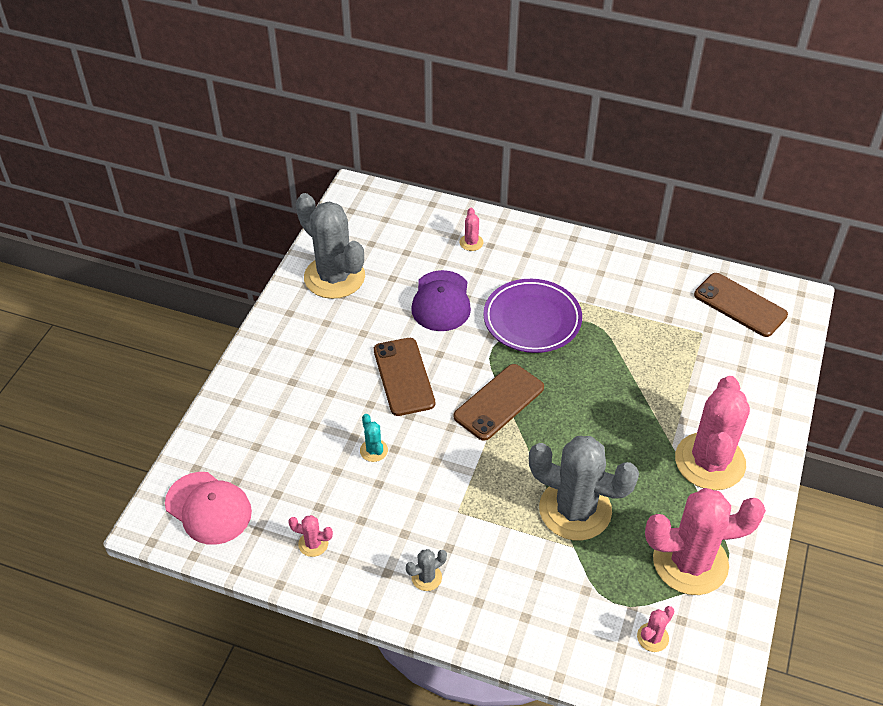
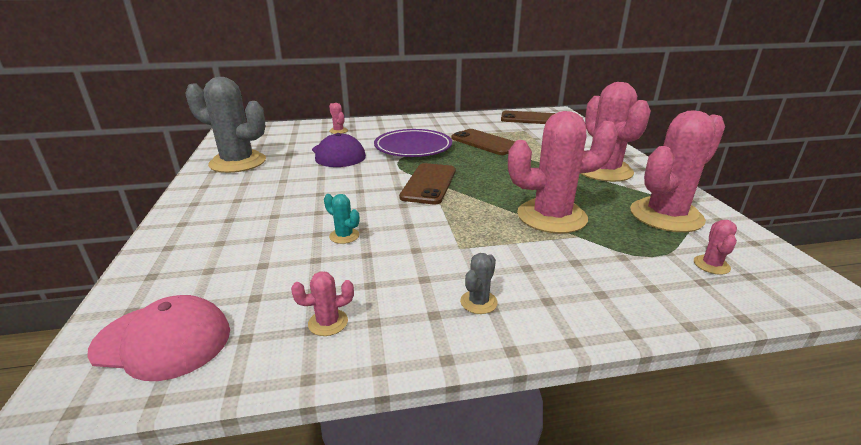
camera: 30 degrees left, 20 degrees down
brown phone [374,338,435,416] -> brown phone moved to [451,129,515,155]
grey cactus [529,436,639,541] -> pink cactus [508,111,618,233]

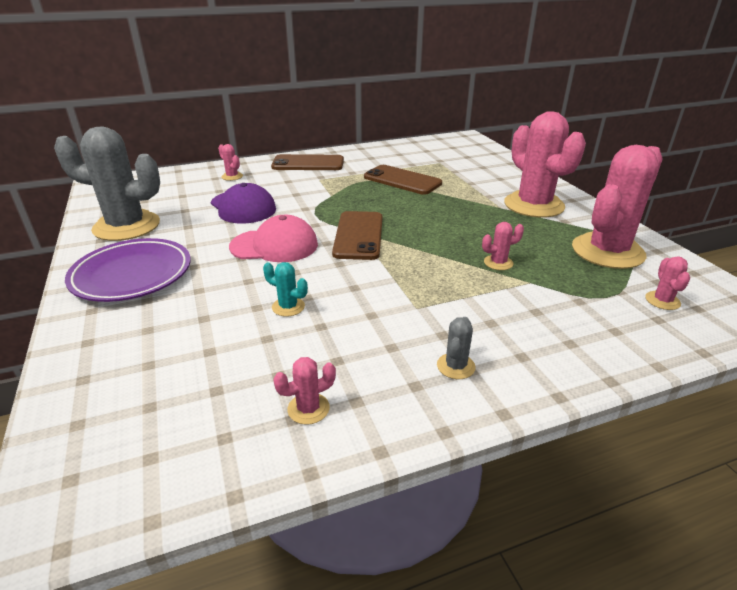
camera: 10 degrees left, 5 degrees up
pink cap [87,295,230,381] -> pink cap moved to [229,215,318,262]
purple plate [374,129,452,157] -> purple plate moved to [65,238,191,302]
brown phone [501,111,556,124] -> brown phone moved to [271,154,344,170]
pink cactus [508,111,618,233] -> pink cactus [482,222,524,270], size x0.40

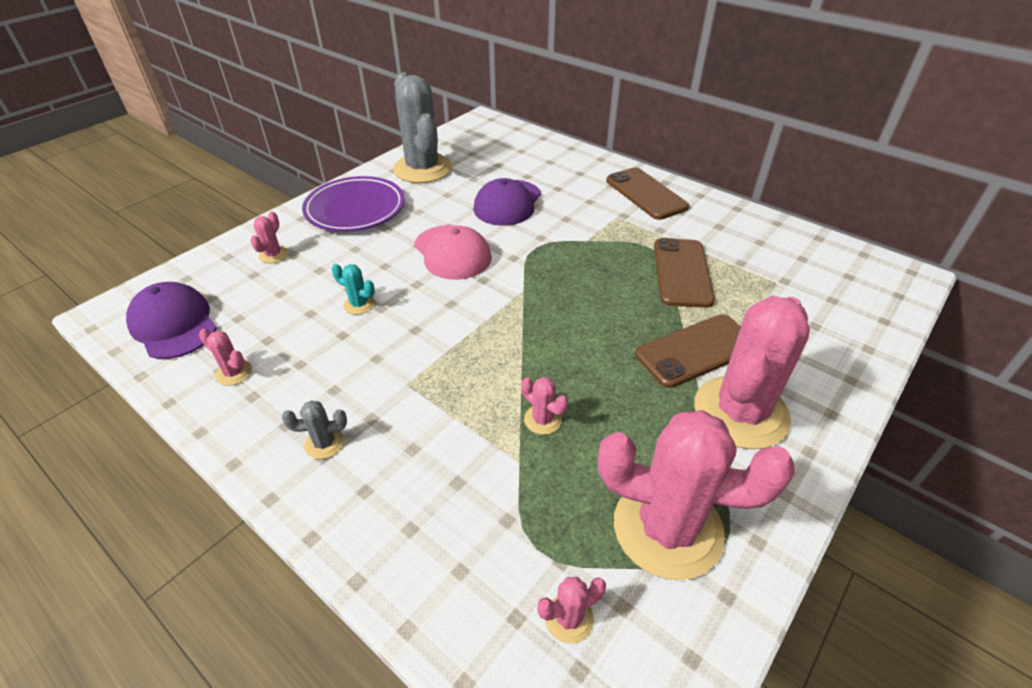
camera: 60 degrees right, 10 degrees up
pink cactus [218,144,243,181] -> pink cactus moved to [250,211,288,263]
turquoise cactus [263,262,308,317] -> turquoise cactus turned 60 degrees counterclockwise [332,264,375,315]
brown phone [332,211,383,260] -> brown phone moved to [635,314,741,388]
none -> purple cap [126,282,217,359]

